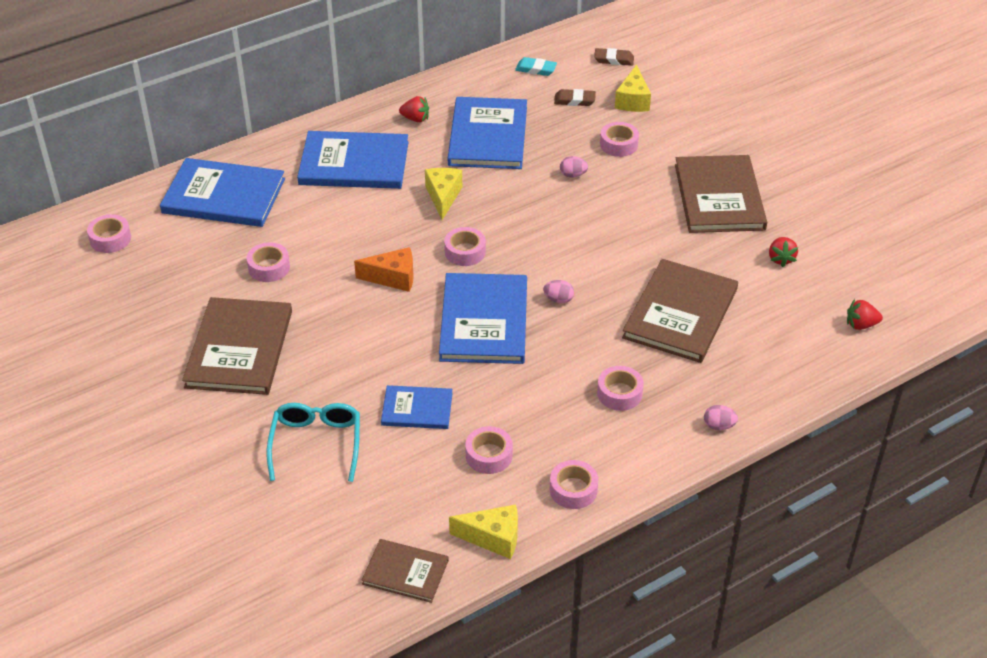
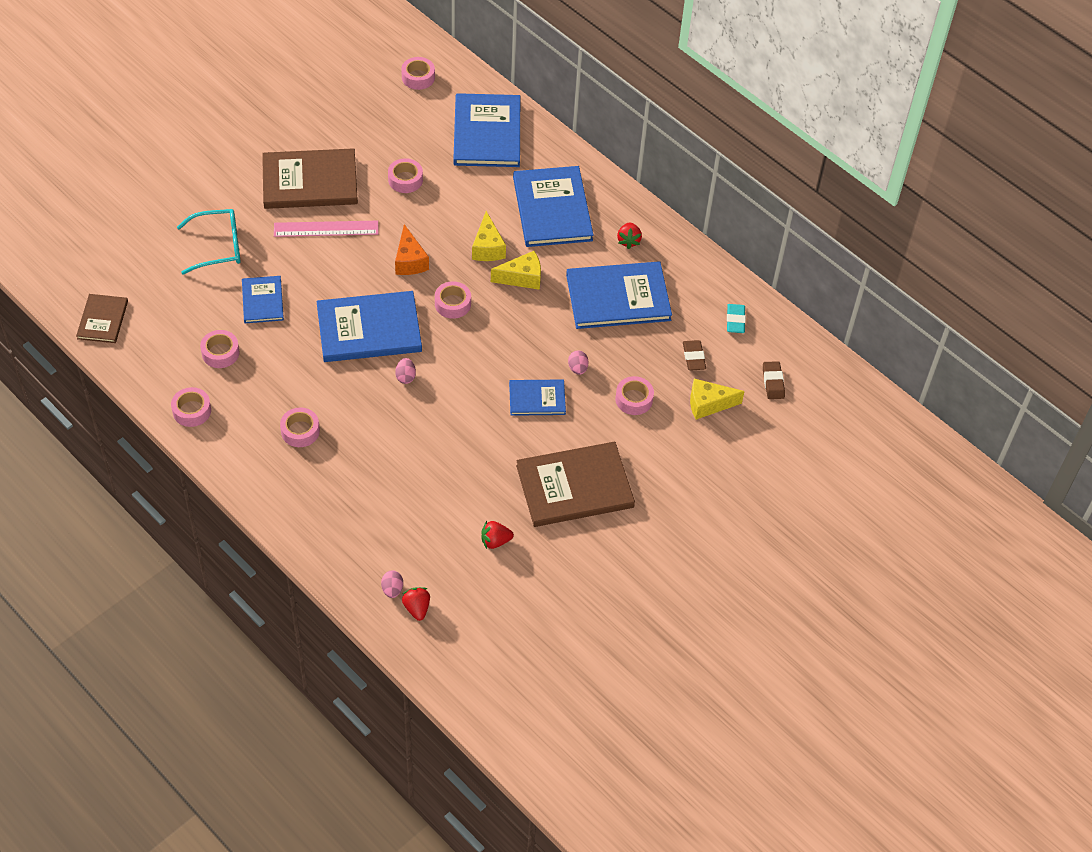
camera: 75 degrees right, 10 degrees up
yellow cheese [449,504,518,559] -> yellow cheese moved to [472,211,506,261]
brown book [622,259,738,363] -> none
pink egg [704,405,738,430] -> pink egg moved to [381,570,403,598]
none -> pink ruler [274,221,379,237]
none -> blue book [509,379,566,416]

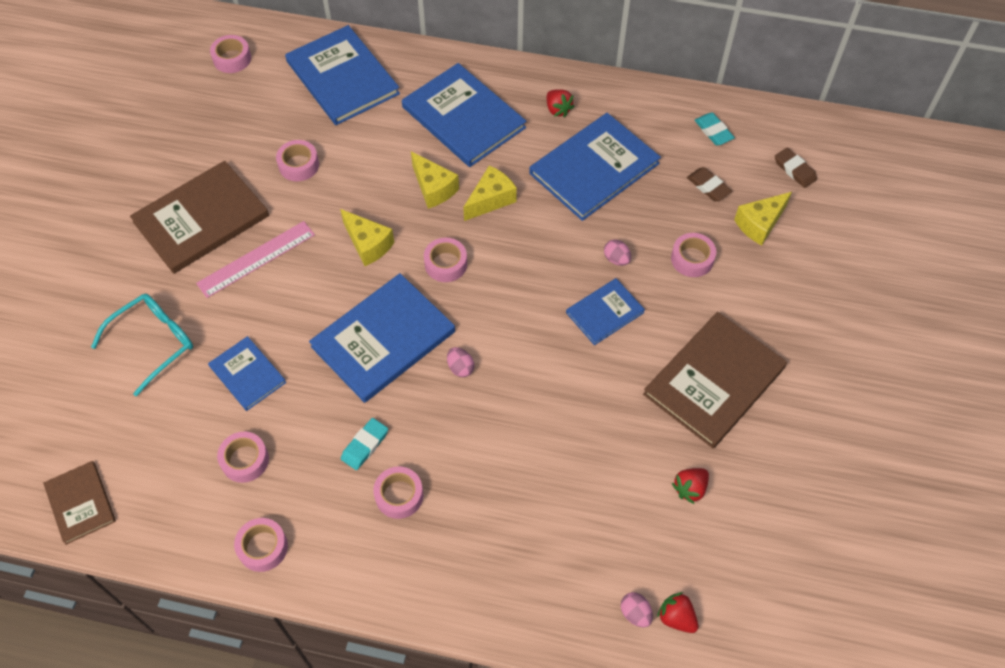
camera: 30 degrees left, 5 degrees up
orange cheese [395,224,429,275] -> yellow cheese [340,209,394,266]
none -> turquoise eraser [341,418,388,470]

